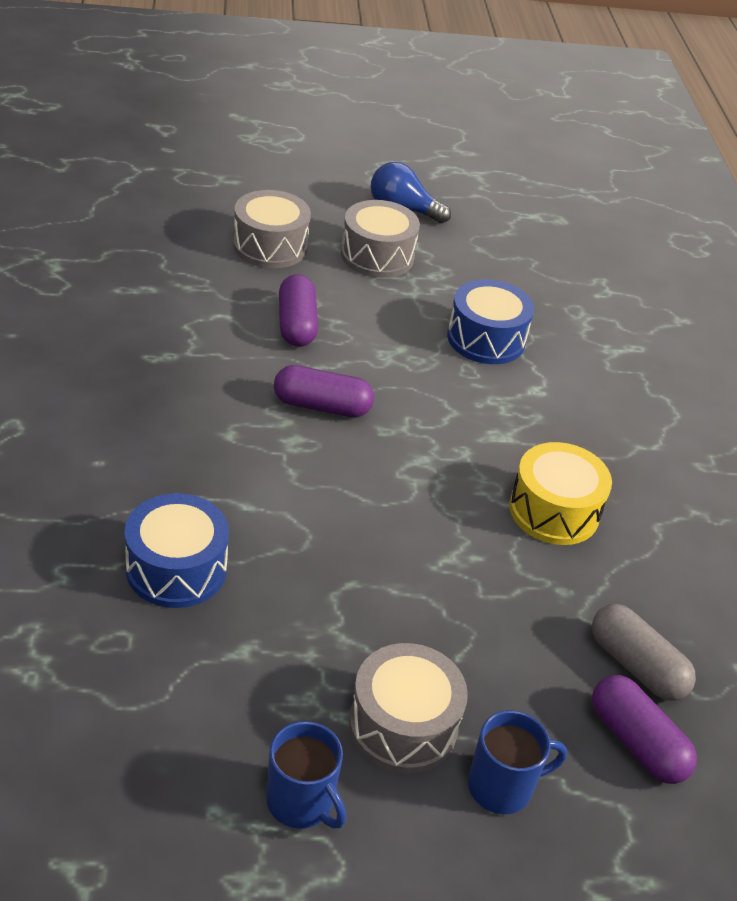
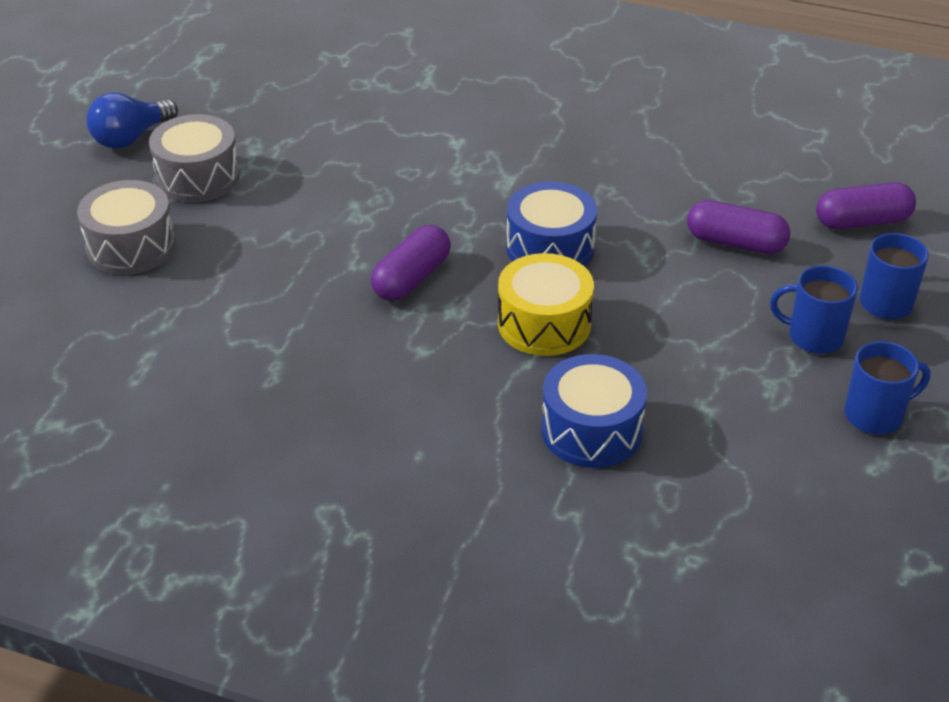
camera: 60 degrees left, 0 degrees up
purple capsule [279,274,318,347] -> purple capsule moved to [687,200,790,254]
grey drum [349,643,468,773] -> blue mug [770,265,858,354]
blue drum [447,279,534,364] -> blue drum moved to [506,182,597,267]
yellow drum [509,442,612,545] -> yellow drum moved to [498,253,594,356]
grey capsule [592,604,696,701] -> none

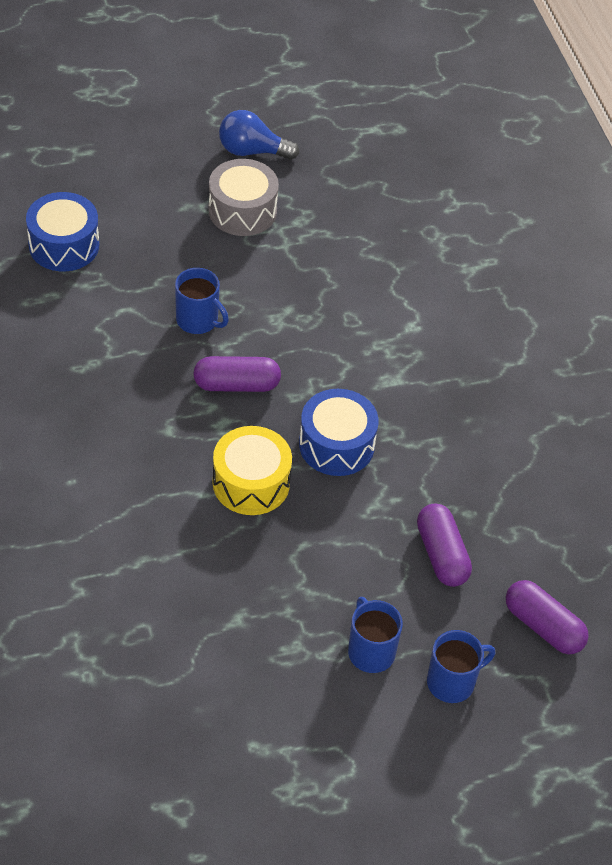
camera: 50 degrees right, 10 degrees up
grey drum [77,180,176,275] -> none
blue drum [541,354,647,468] -> blue drum moved to [26,192,99,271]
blue mug [844,341,931,434] -> blue mug moved to [175,268,229,334]

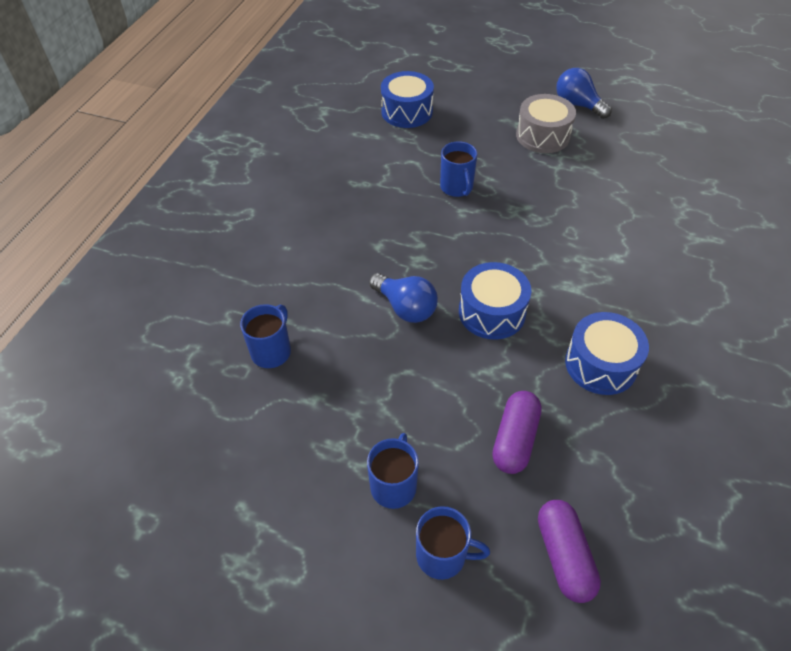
camera: 40 degrees right, 0 degrees up
purple capsule [193,356,281,392] -> none
yellow drum [213,426,292,515] -> blue light bulb [369,273,438,323]
none -> blue mug [240,304,291,368]
none -> blue drum [565,312,649,395]

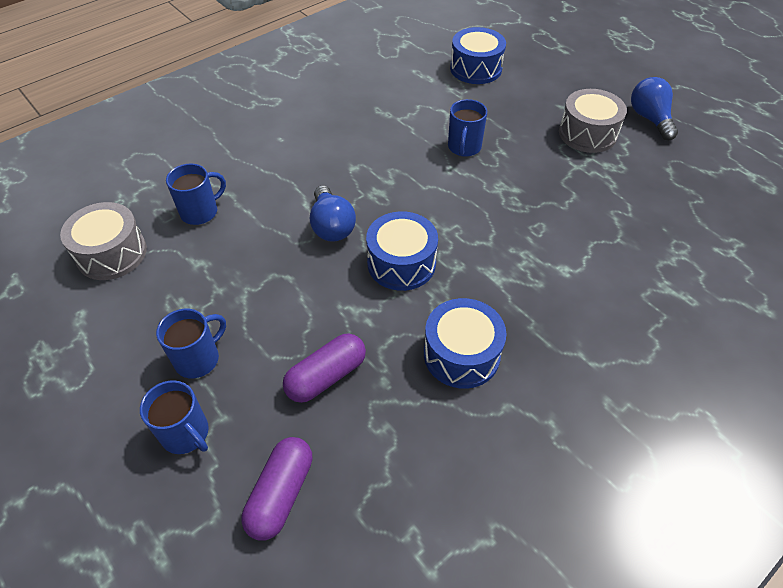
camera: 30 degrees right, 0 degrees up
none -> grey drum [60,202,147,280]

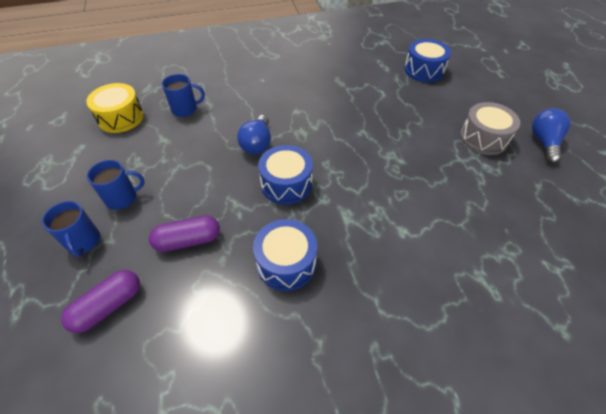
camera: 25 degrees right, 0 degrees up
grey drum [60,202,147,280] -> yellow drum [86,83,144,133]
blue mug [448,99,487,157] -> none

